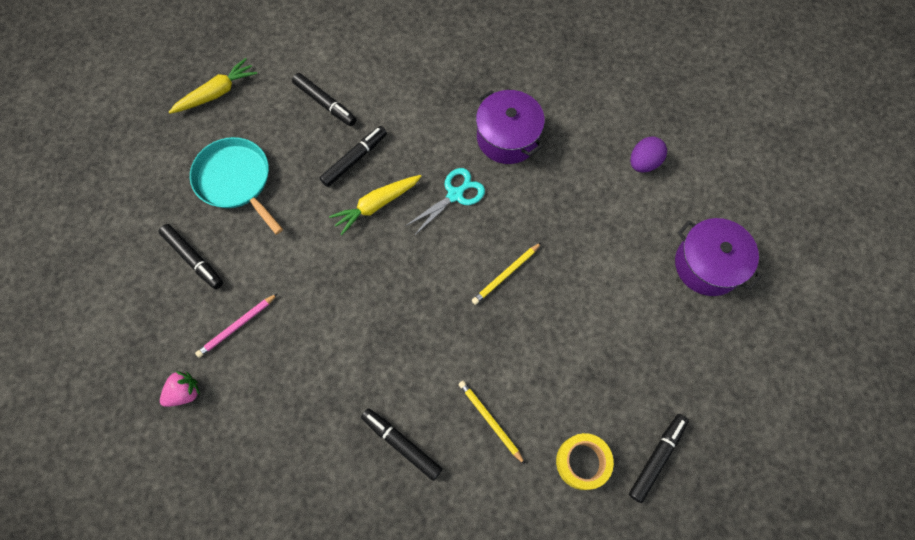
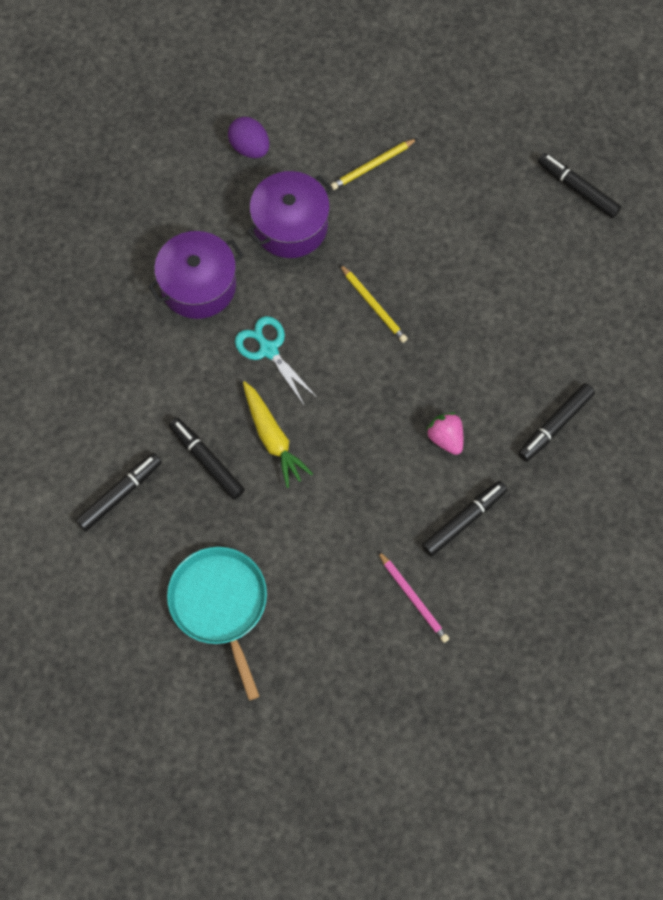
camera: 85 degrees left, 0 degrees up
black marker [159,224,223,289] -> black marker moved to [422,481,507,557]
pink strawberry [160,371,200,407] -> pink strawberry moved to [426,413,463,455]
yellow carrot [169,58,257,114] -> none
turquoise pan [190,137,283,234] -> turquoise pan turned 105 degrees clockwise [167,547,267,700]
yellow pencil [458,381,525,464] -> yellow pencil moved to [331,138,418,190]
yellow tape [556,433,614,490] -> none
purple pot [675,218,761,296] -> purple pot moved to [247,171,332,258]

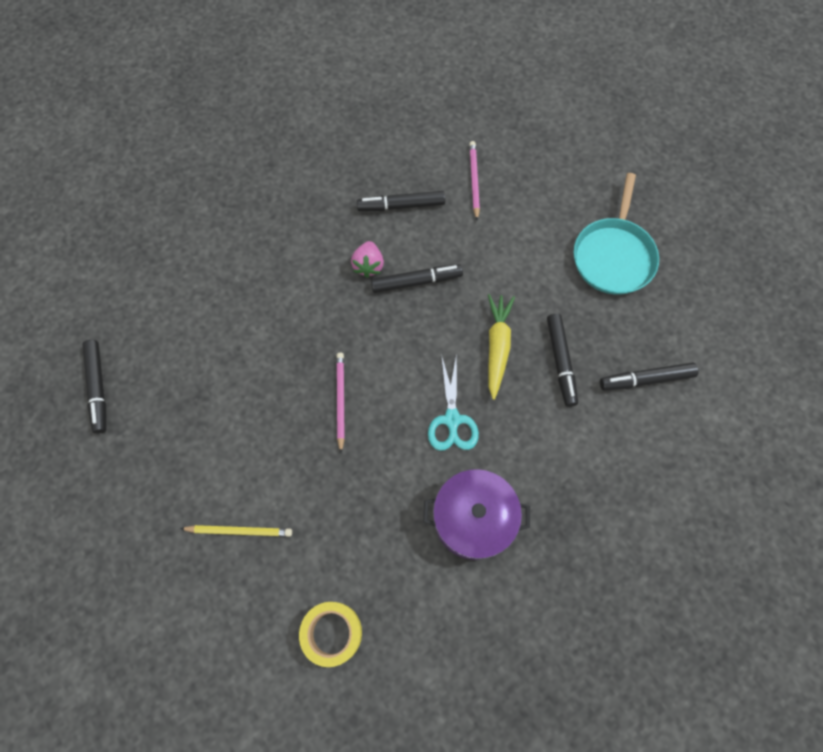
camera: 145 degrees left, 0 degrees up
purple egg [228,117,269,158] -> yellow tape [299,602,362,667]
purple pot [247,171,332,258] -> none
yellow pencil [340,264,408,343] -> pink pencil [336,353,345,453]
black marker [518,383,595,462] -> black marker moved to [371,264,463,293]

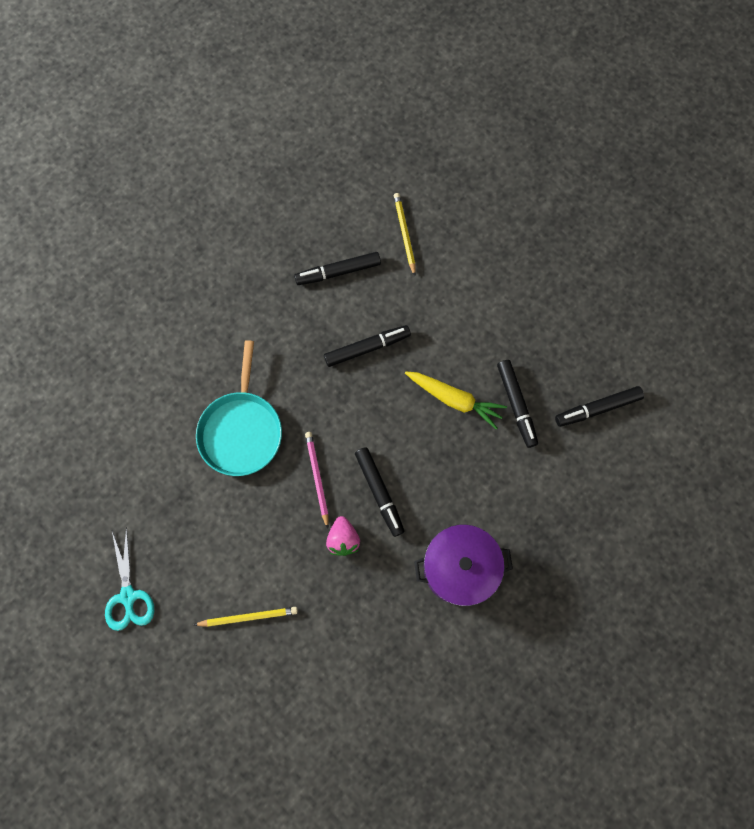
camera: 10 degrees left, 5 degrees up
black marker [82,340,107,434] -> black marker moved to [355,447,405,537]
yellow tape [299,602,362,667] -> none
pink strawberry [351,241,384,278] -> pink strawberry moved to [326,516,360,556]
turquoise scissors [428,353,479,451] -> turquoise scissors moved to [105,527,154,631]
pink pencil [469,141,480,221] -> yellow pencil [394,193,416,276]
yellow carrot [488,294,515,400] -> yellow carrot turned 120 degrees clockwise [405,371,507,429]
turquoise pan [574,173,659,295] -> turquoise pan moved to [196,340,282,476]

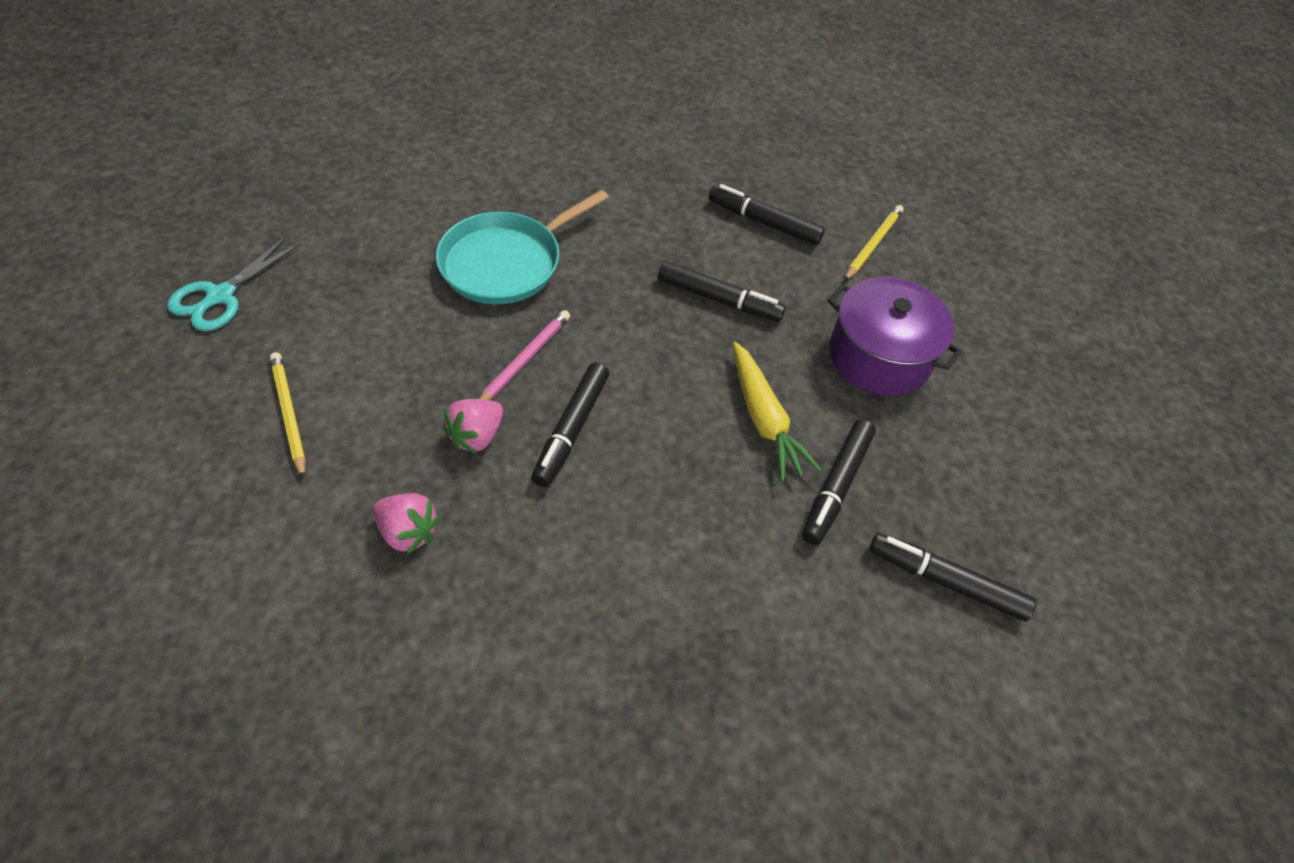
camera: 40 degrees right, 20 degrees down
yellow pencil [194,607,298,627] -> yellow pencil turned 150 degrees counterclockwise [270,352,306,479]
purple pot [414,524,513,606] -> purple pot moved to [828,277,962,396]
none -> pink strawberry [373,493,440,555]

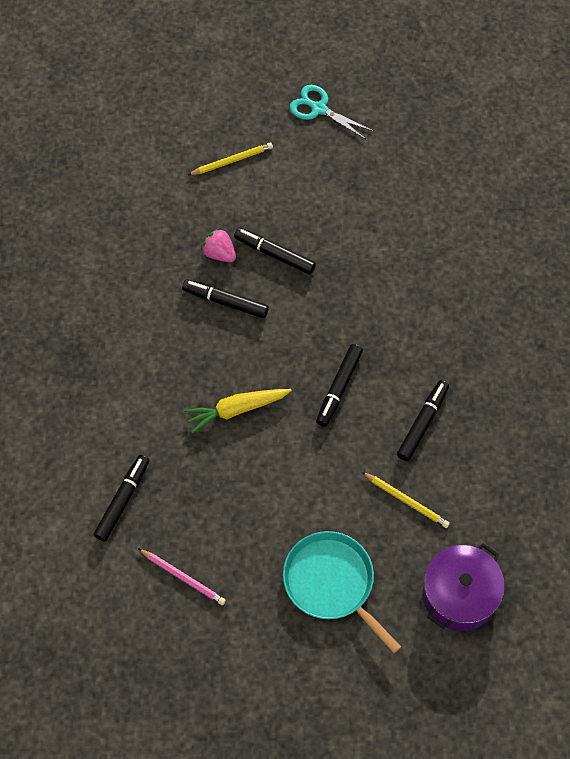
camera: 95 degrees right, 10 degrees up
pink strawberry [373,493,440,555] -> none
turquoise pan [436,190,609,304] -> turquoise pan moved to [283,531,401,653]
pink pencil [479,310,570,400] -> pink pencil moved to [138,548,226,605]
black marker [802,419,876,545] -> black marker moved to [234,228,316,274]
purple pot [828,277,962,396] -> purple pot moved to [423,543,505,631]

